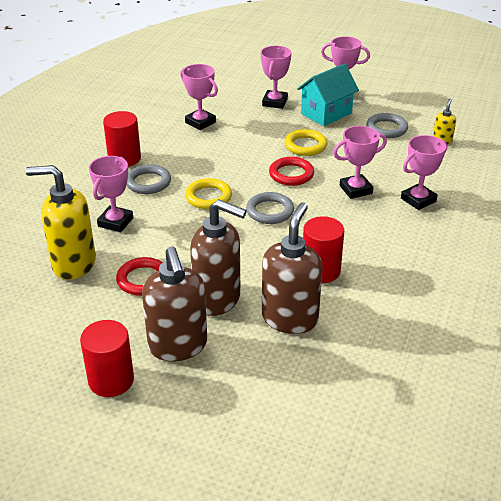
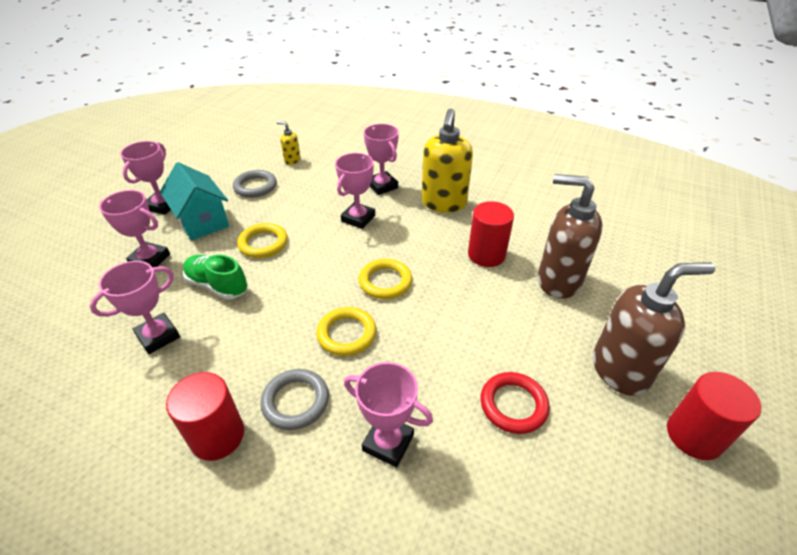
camera: 85 degrees left, 5 degrees up
yellow soap dispenser [26,165,96,280] -> yellow soap dispenser moved to [421,109,473,213]
brown soap dispenser [190,199,247,316] -> none
grey ring [246,192,294,224] -> yellow ring [359,259,412,299]
red ring [269,157,314,186] -> none
pink trophy [333,126,387,199] -> pink trophy turned 45 degrees clockwise [335,153,375,229]
none -> green shoe [183,254,248,300]

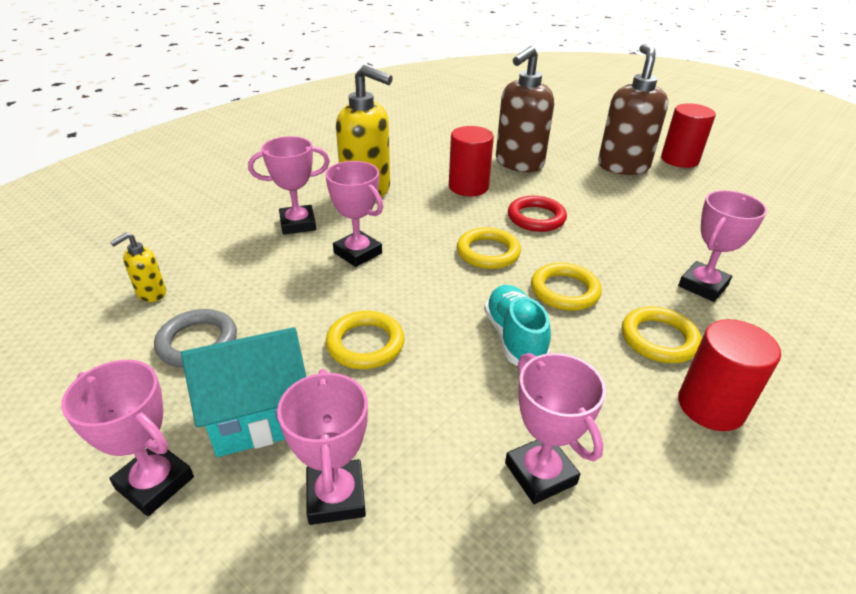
camera: 75 degrees left, 5 degrees down
pink trophy [99,190,170,268] -> pink trophy turned 45 degrees counterclockwise [277,369,368,525]
green shoe [183,254,248,300] -> none
grey ring [260,369,329,430] -> yellow ring [622,307,702,363]
red ring [480,372,550,434] -> red ring moved to [508,196,567,232]
none -> turquoise shoe [484,285,551,366]

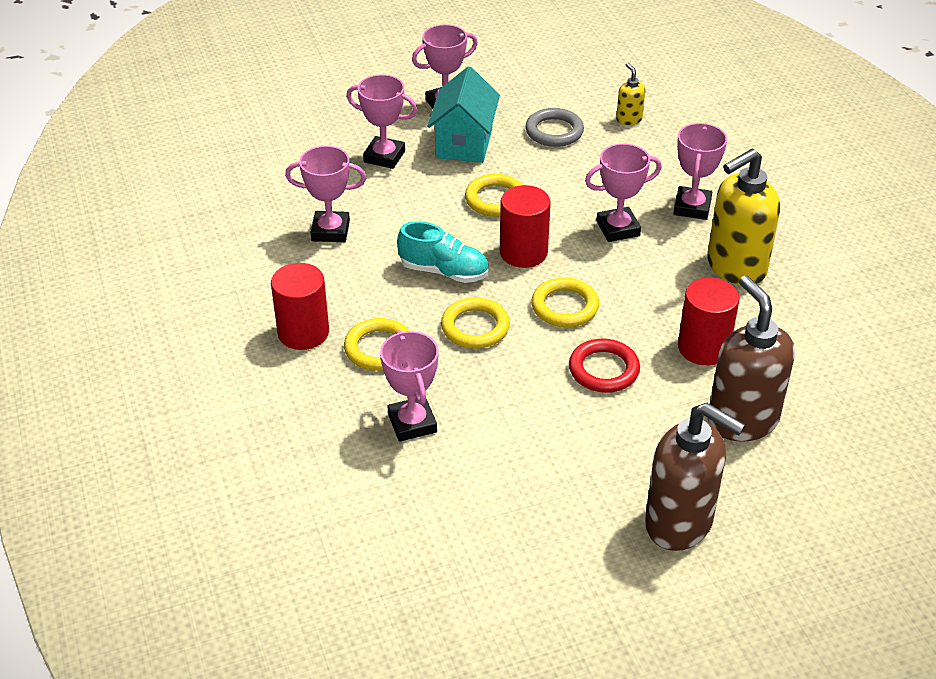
camera: 120 degrees right, 5 degrees up
red cylinder [661,103,716,168] -> red cylinder moved to [500,185,551,268]

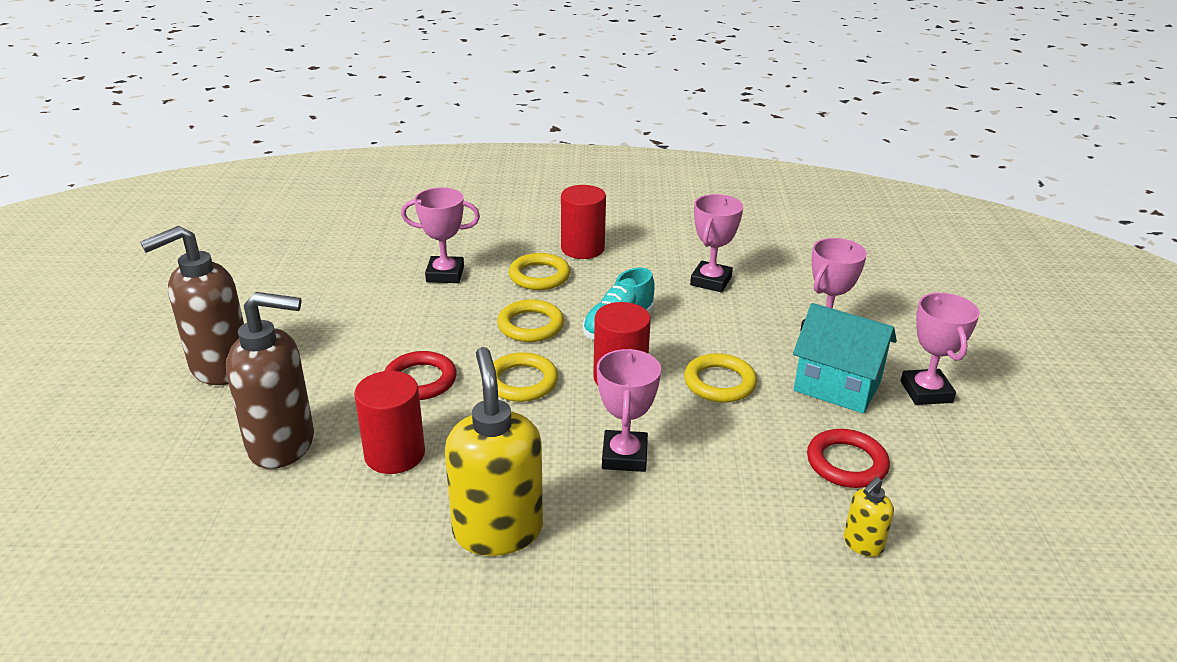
camera: 110 degrees right, 10 degrees down
grey ring [525,108,584,147] -> red ring [807,429,890,488]
yellow soap dispenser [616,63,645,126] -> yellow soap dispenser turned 135 degrees clockwise [844,477,894,557]
pink trophy [673,123,727,220] -> none

